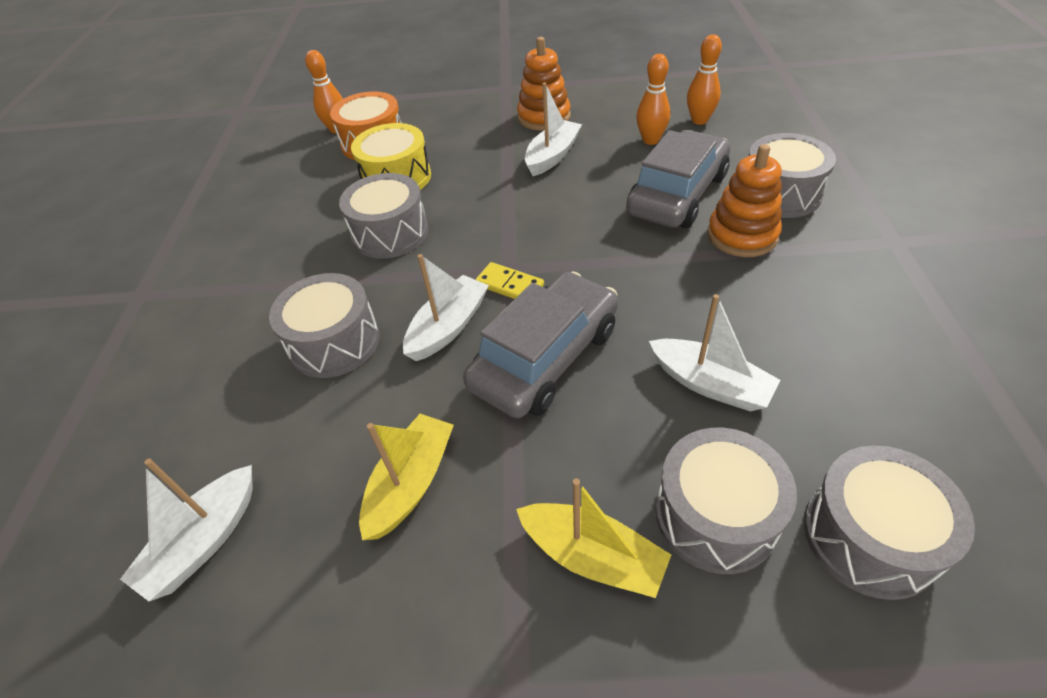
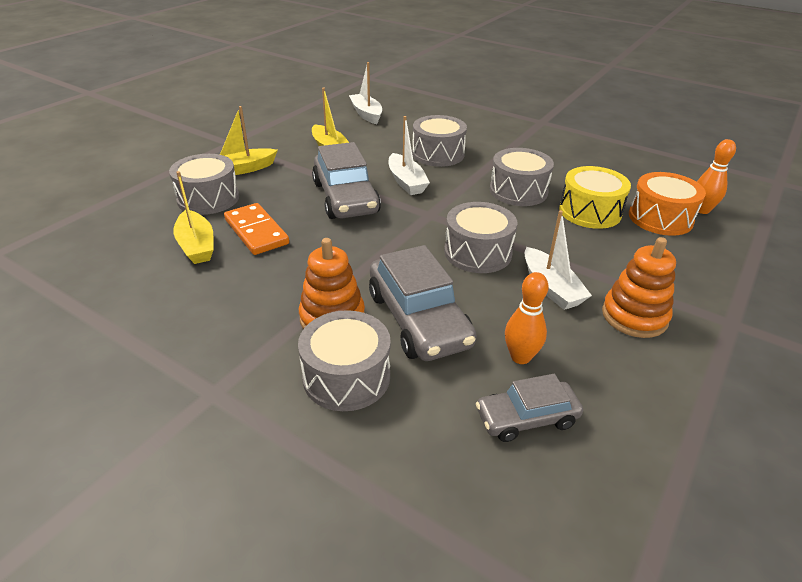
camera: 120 degrees right, 10 degrees down
yellow domino [475,262,544,299] -> none
white boat [649,294,781,412] -> orange domino [224,203,289,255]
orange bowling pin [687,34,722,125] -> grey car [476,374,583,442]
grey drum [804,445,975,600] -> grey drum moved to [444,202,517,273]
none -> yellow boat [173,171,214,264]

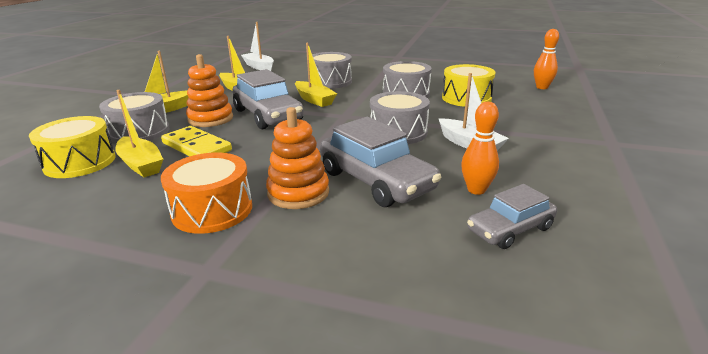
camera: 15 degrees left, 10 degrees down
orange domino [224,203,289,255] -> yellow domino [161,126,232,156]
grey drum [298,310,391,411] -> none
white boat [389,116,430,195] -> yellow boat [295,43,337,107]
orange stacking toy [602,237,676,338] -> orange stacking toy moved to [186,54,233,127]
orange drum [629,172,706,236] -> orange drum moved to [161,152,252,234]
none -> yellow drum [29,116,116,178]

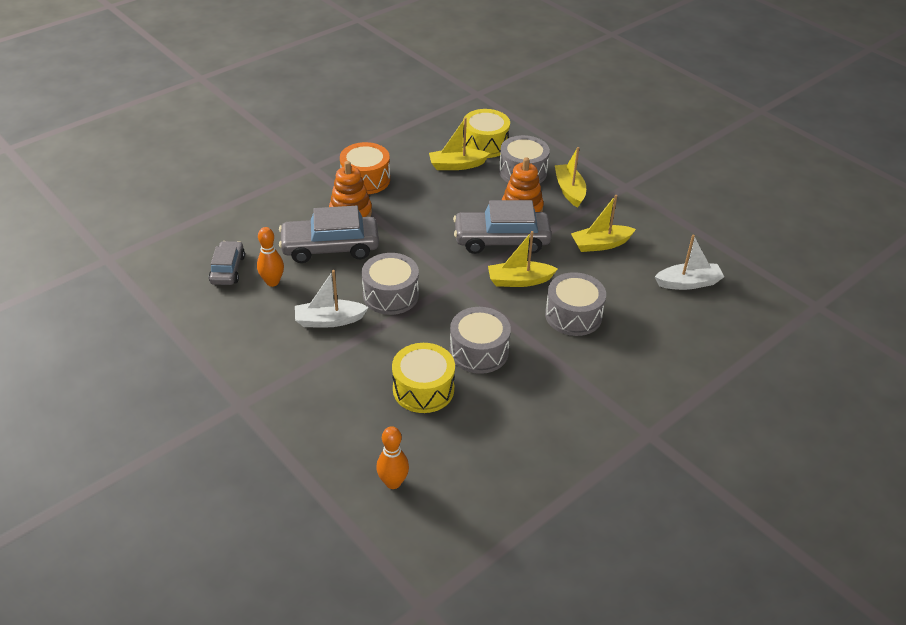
camera: 120 degrees right, 15 degrees up
yellow domino [161,126,232,156] -> none

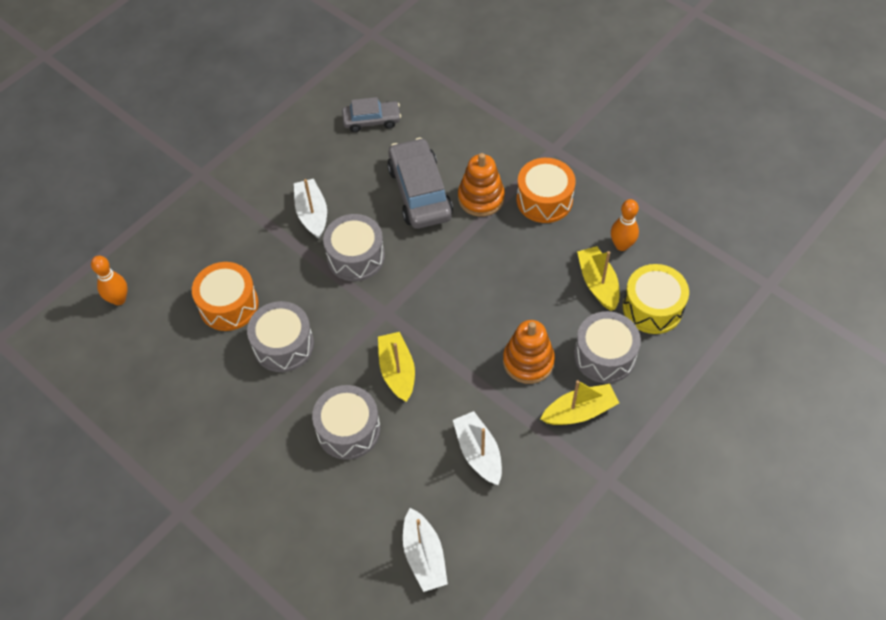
camera: 85 degrees right, 15 degrees up
orange bowling pin [257,227,284,287] -> orange bowling pin moved to [611,199,639,251]
yellow drum [392,343,455,413] -> orange drum [192,262,258,331]
grey car [453,200,552,254] -> none
yellow boat [571,195,636,252] -> white boat [453,411,502,485]

